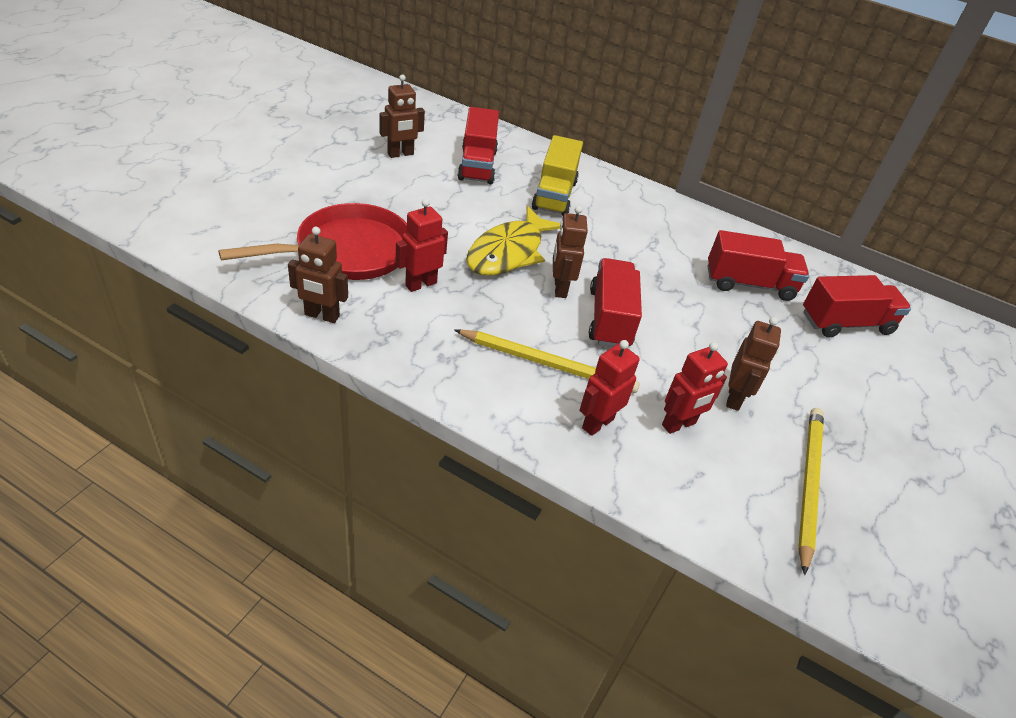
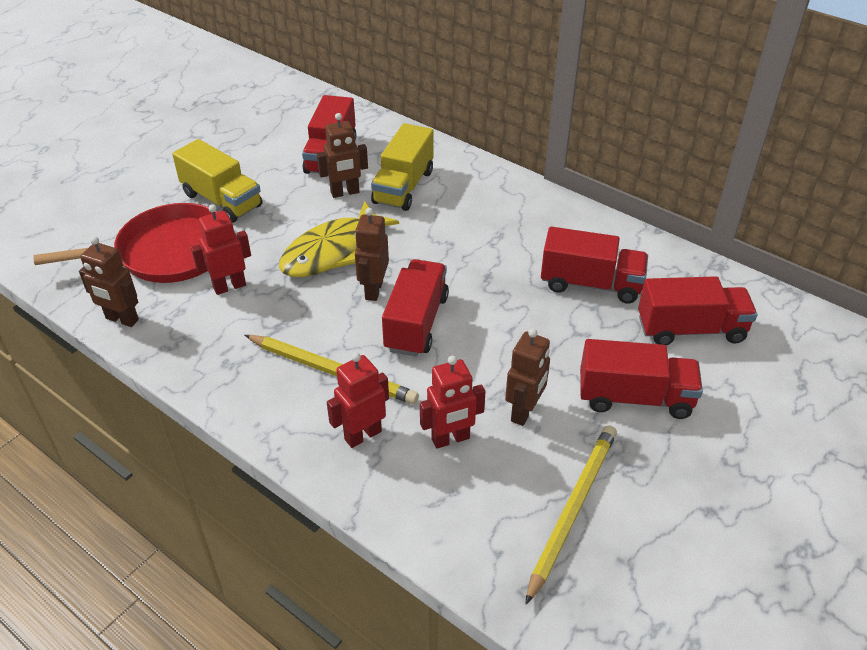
camera: 15 degrees right, 0 degrees up
brown robot [380,74,425,158] -> brown robot moved to [317,113,368,198]
none -> yellow truck [172,139,262,223]
none -> red truck [580,339,703,419]

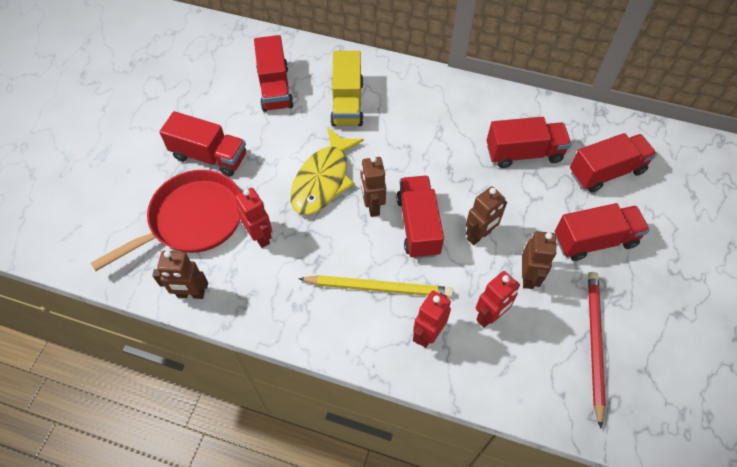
camera: 20 degrees left, 15 degrees up
yellow truck [172,139,262,223] -> red truck [159,111,246,177]
red robot [191,204,251,295] -> red robot turned 105 degrees clockwise [235,188,272,248]
brown robot [317,113,368,198] -> brown robot moved to [466,186,507,245]
yellow pencil [525,425,617,605] -> red pencil [588,272,606,429]

